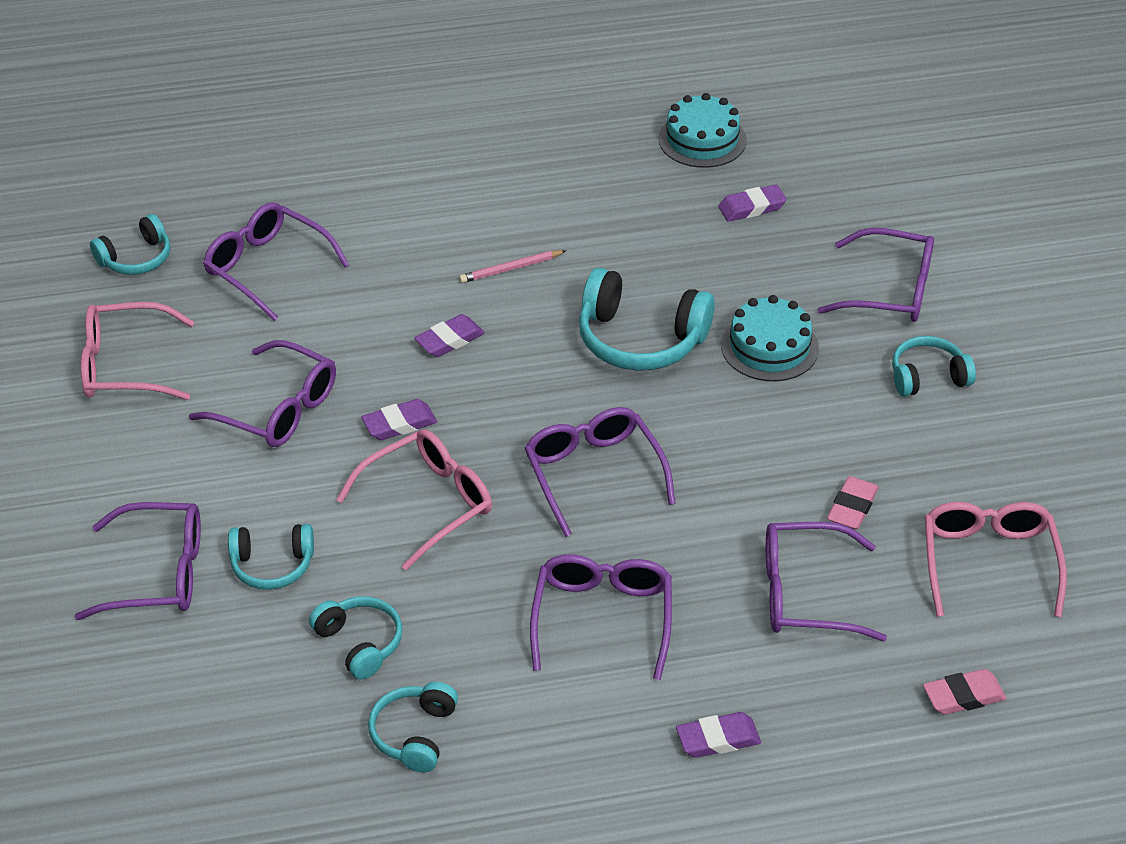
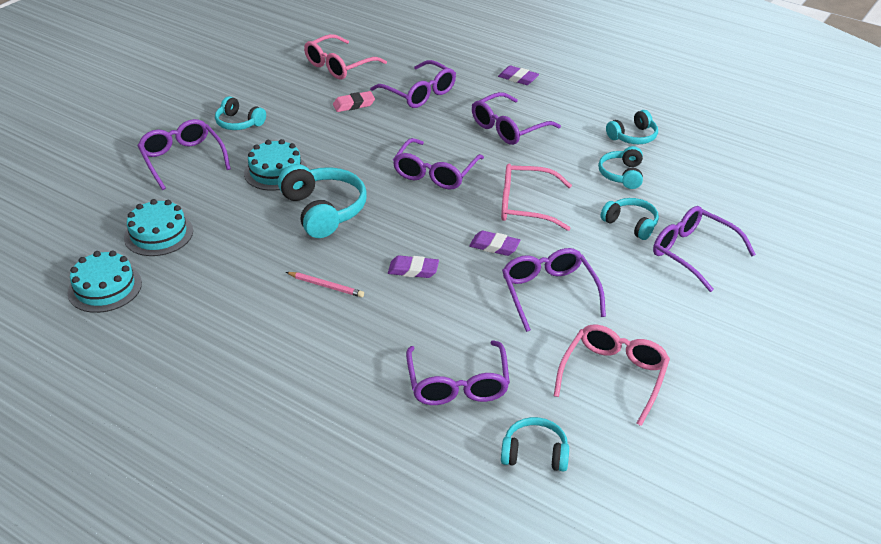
camera: 135 degrees left, 5 degrees down
pink glasses [81,302,194,400] -> pink glasses turned 105 degrees counterclockwise [554,325,670,426]
purple eraser [718,185,787,222] -> turquoise cake [124,199,193,256]
pink eraser [923,669,1007,715] -> none

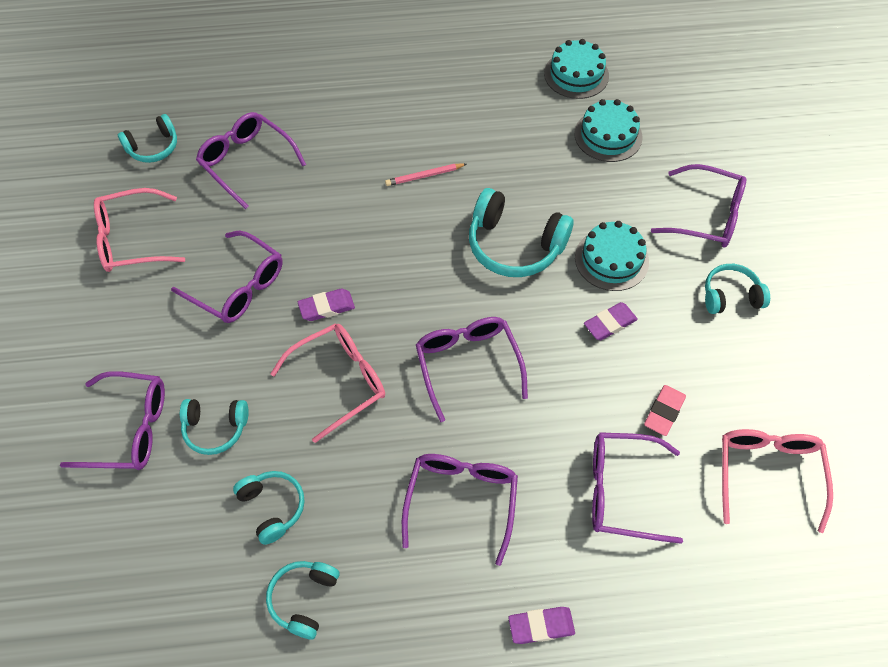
camera: 140 degrees right, 20 degrees up
purple eraser [388,256,439,278] -> purple eraser moved to [584,302,638,340]
pink glasses [554,325,670,426] -> pink glasses turned 90 degrees clockwise [94,188,185,272]

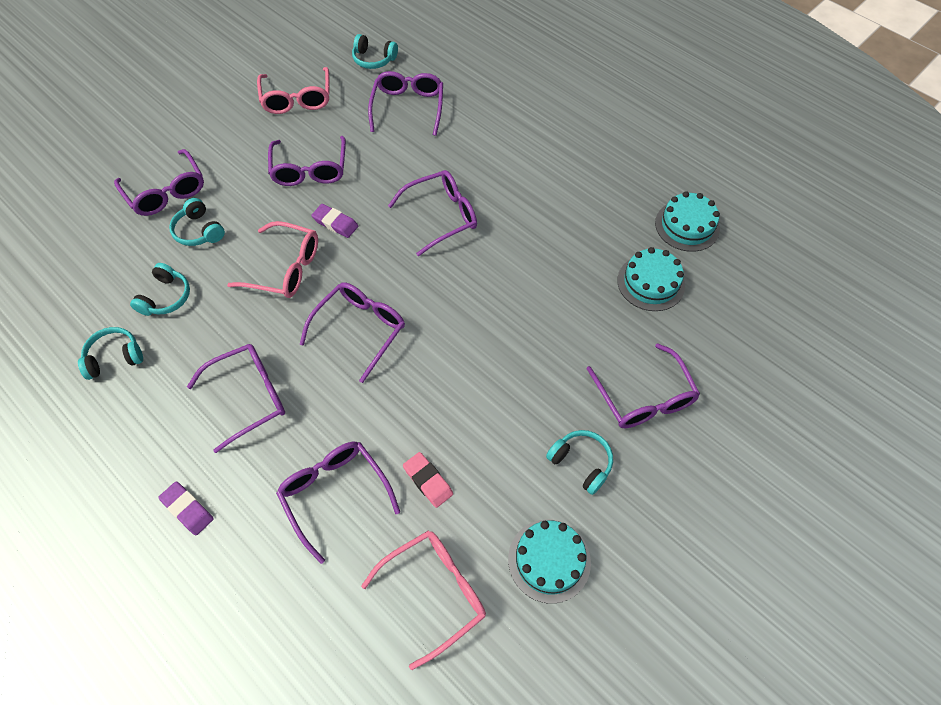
camera: 50 degrees right, 0 degrees up
pink glasses [94,188,185,272] -> pink glasses turned 135 degrees counterclockwise [257,67,329,114]
pink pencil [385,163,466,186] -> none
turquoise headphones [469,188,574,277] -> none
turquoise cake [575,221,649,291] -> turquoise cake moved to [508,520,591,604]
purple eraser [584,302,638,340] -> none
pink eraser [644,385,686,436] -> pink eraser turned 60 degrees clockwise [403,452,453,508]
none -> purple glasses [388,170,477,256]

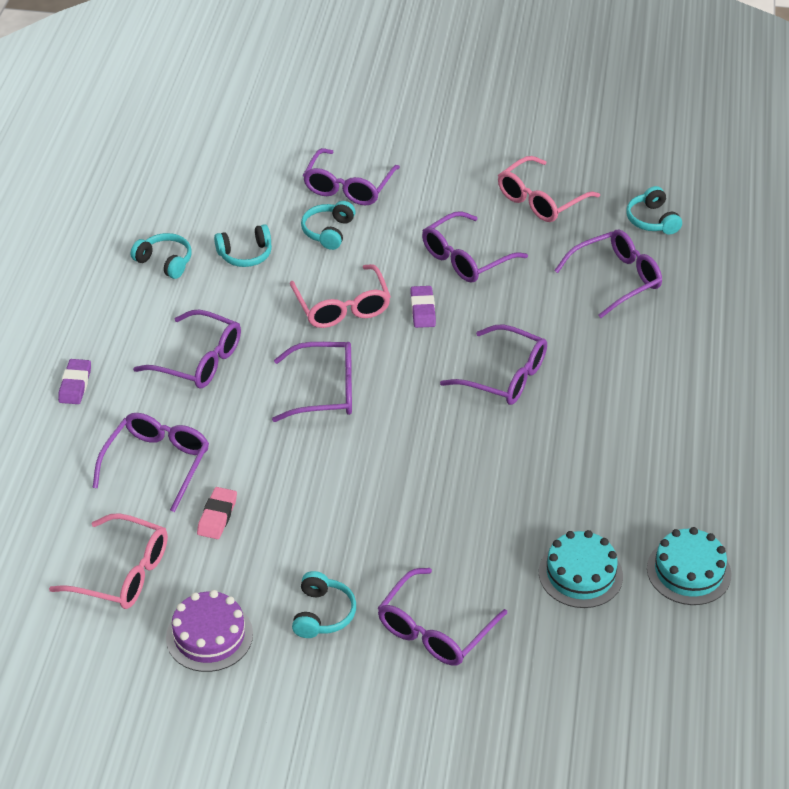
camera: 55 degrees right, 15 degrees down
turquoise cake [508,520,591,604] -> purple cake [166,590,253,672]

